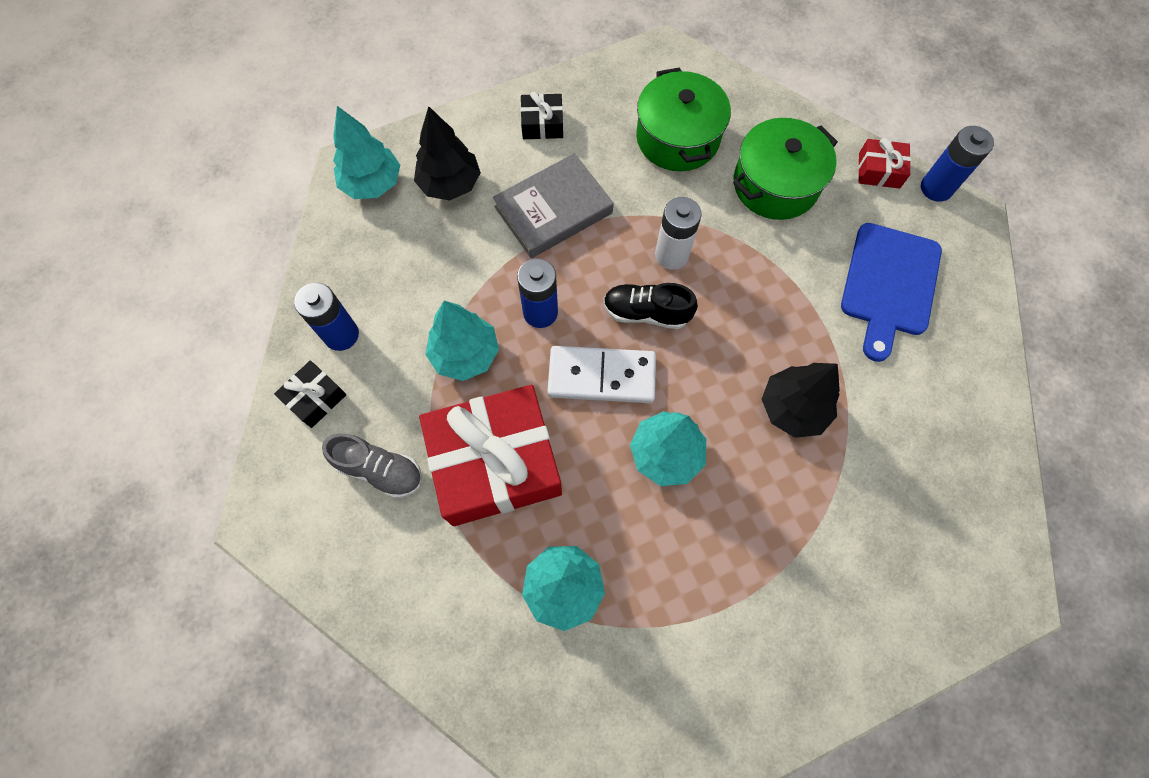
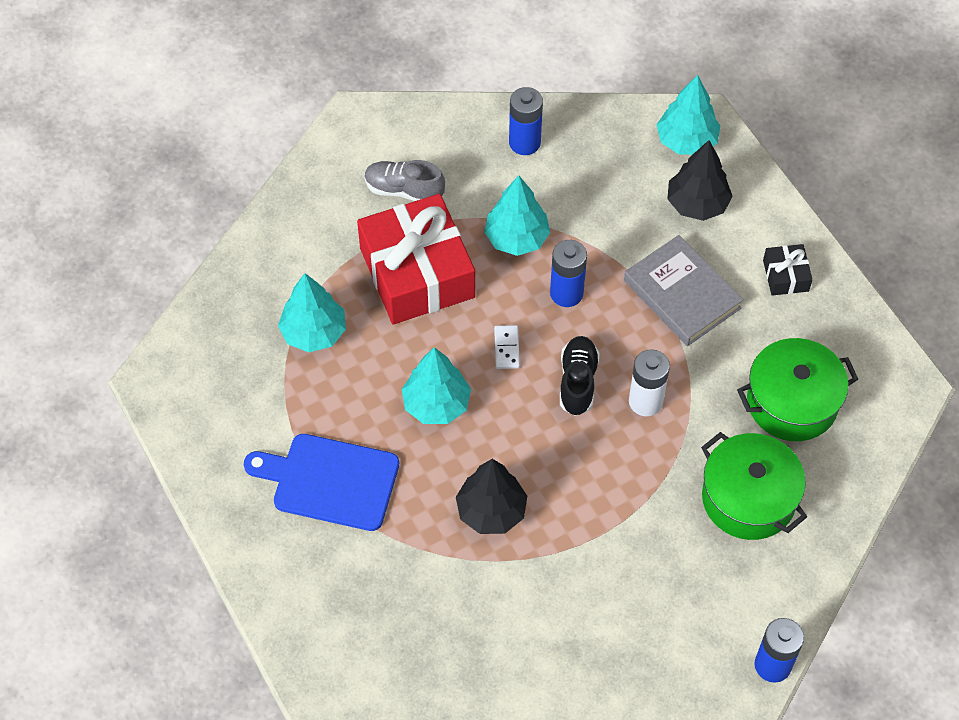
camera: 85 degrees right, 10 degrees down
black gift [274,360,347,428] -> none
grey shoe [322,433,422,498] -> grey shoe turned 90 degrees clockwise [365,160,445,201]
white domino [547,346,656,403] -> white domino [494,325,520,369], size x0.48
blue cutting board [841,223,942,362] -> blue cutting board moved to [244,434,399,531]
red gift [858,138,911,189] -> none

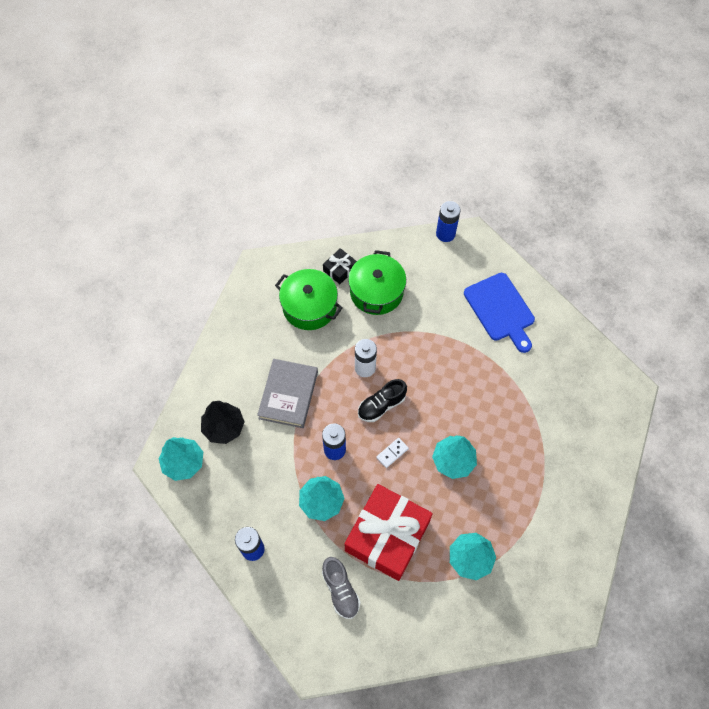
camera: 130 degrees left, 5 degrees up
blue cutting board [244,434,399,531] -> blue cutting board moved to [464,273,535,353]
black tree [456,459,527,534] -> none
black gift [763,244,813,296] -> black gift moved to [323,248,357,284]

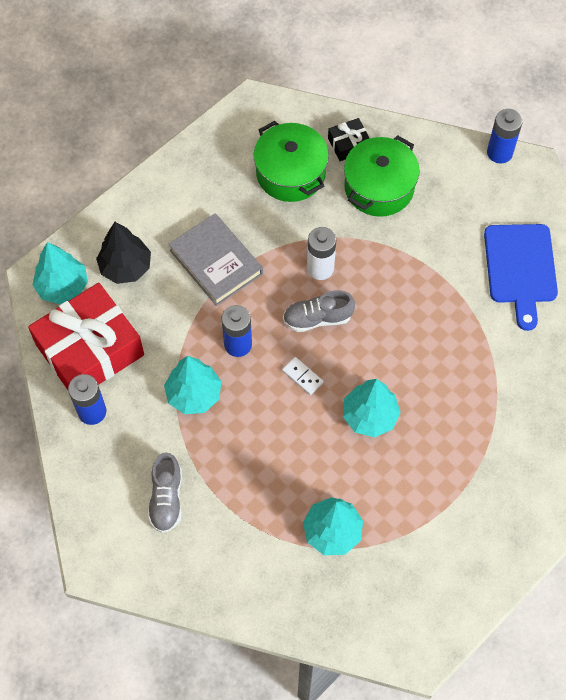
camera: 25 degrees right, 0 degrees up
grey book [257,359,318,428] -> grey book turned 75 degrees counterclockwise [169,213,263,306]
red gift [345,484,433,581] -> red gift moved to [28,283,144,390]
black shoe [358,379,407,422] -> grey shoe [283,290,355,332]
white domino [376,438,409,468] -> white domino turned 60 degrees clockwise [282,357,324,395]

